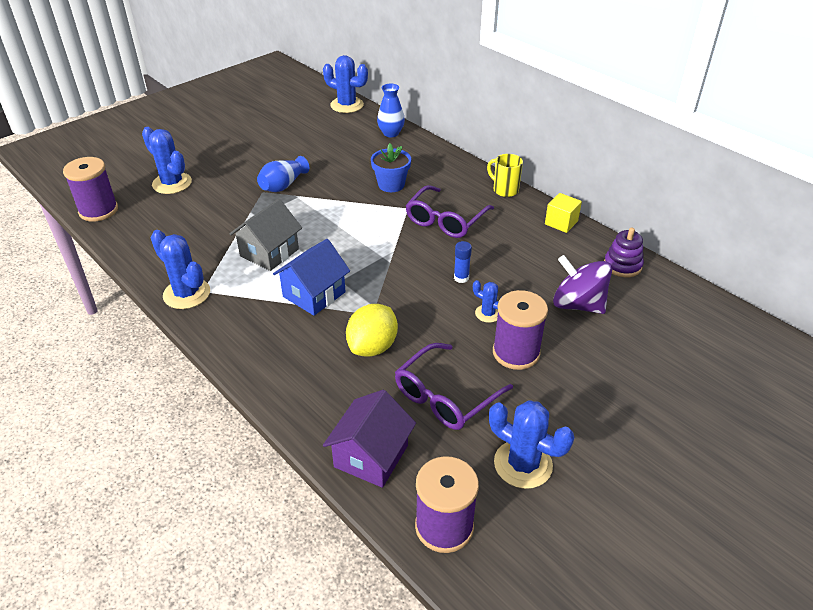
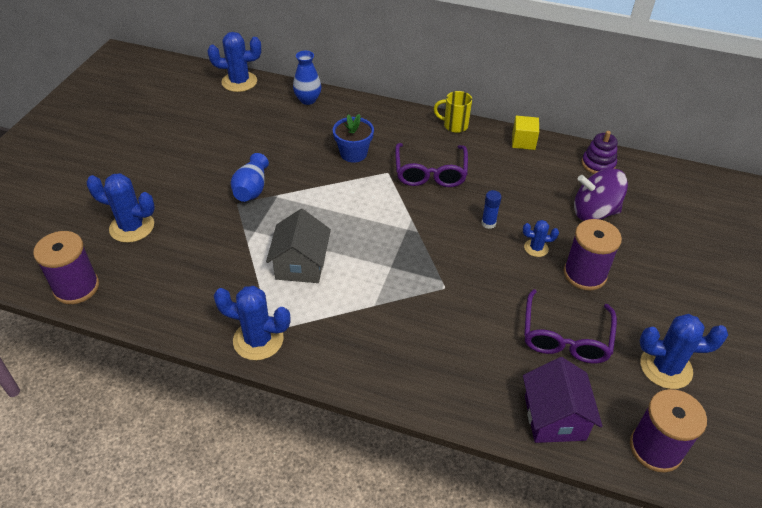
camera: 30 degrees left, 5 degrees up
blue house [273,239,350,316] -> none
yellow lemon [346,304,398,357] -> none

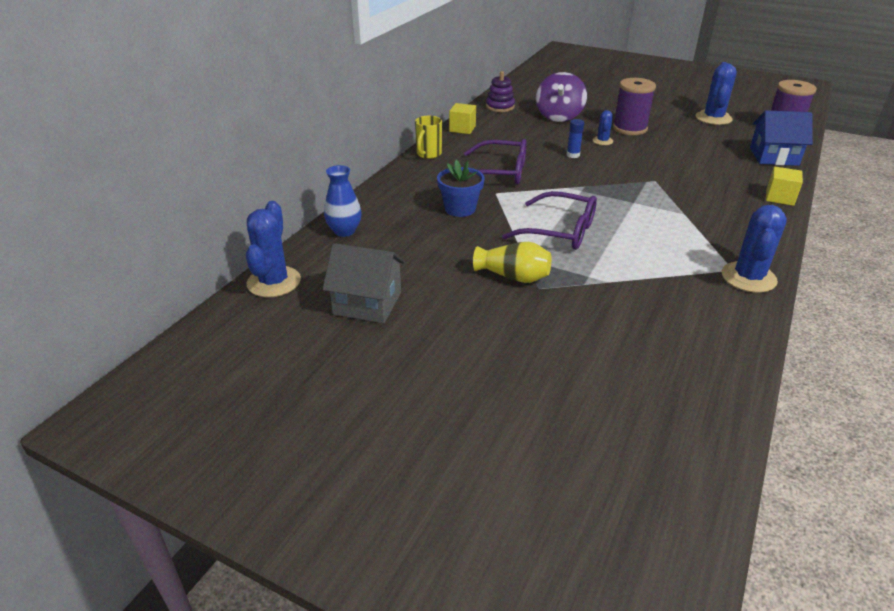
camera: 80 degrees left, 10 degrees down
purple spool [33,231,99,304] -> none
blue cactus [86,173,155,243] -> none
blue vase [231,153,269,202] -> yellow vase [473,242,551,283]
grey house [266,209,331,283] -> grey house moved to [323,243,405,323]
purple house [523,357,603,443] -> blue house [750,110,813,166]
purple glasses [524,289,617,364] -> purple glasses moved to [502,191,597,250]
none -> yellow cube [766,166,803,206]

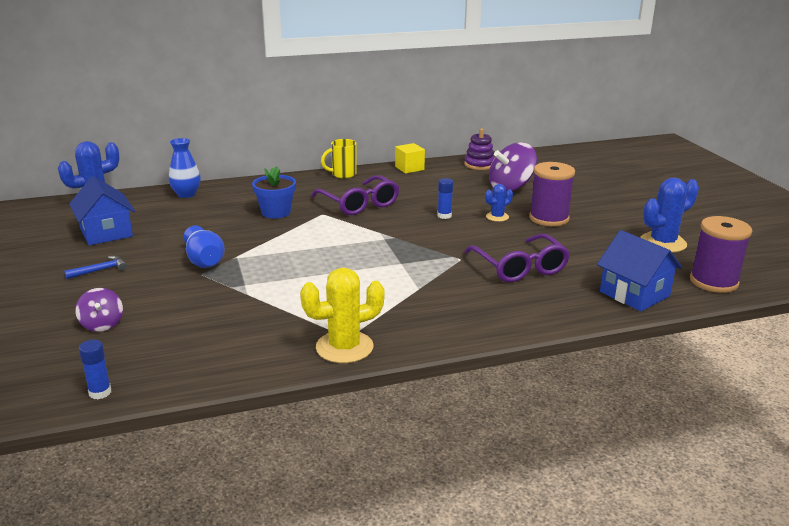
camera: 45 degrees right, 10 degrees down
grey house [323,243,405,323] -> blue house [69,176,135,245]
yellow vase [473,242,551,283] -> blue vase [184,226,225,268]
purple glasses [502,191,597,250] -> purple glasses moved to [464,234,570,282]
blue cactus [722,205,787,293] -> yellow cactus [300,268,385,363]
yellow cube [766,166,803,206] -> none
none -> blue hammer [64,256,127,279]
none -> purple spinning top [75,288,123,332]
none -> blue glue stick [79,340,111,399]

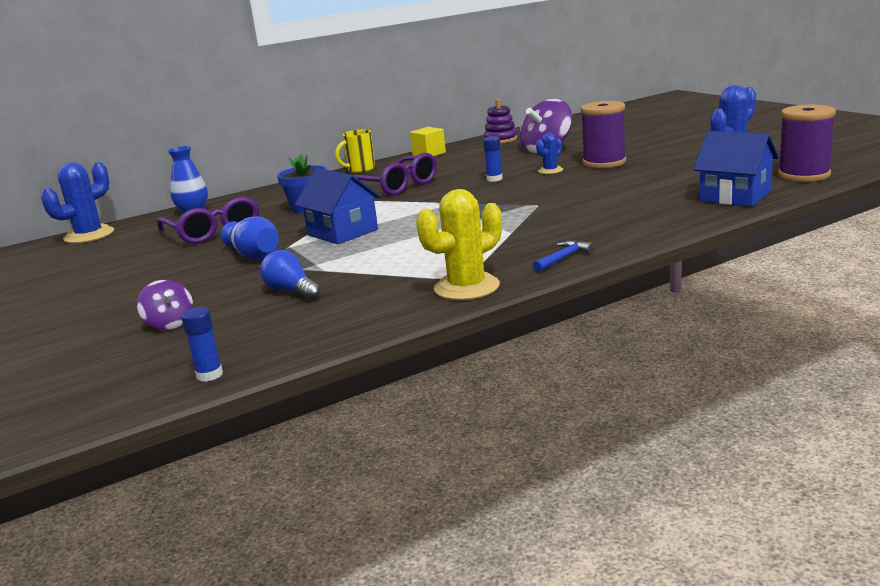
camera: 10 degrees left, 5 degrees down
blue hammer [64,256,127,279] -> blue hammer moved to [533,240,594,272]
blue house [69,176,135,245] -> blue house moved to [295,168,381,244]
purple glasses [464,234,570,282] -> purple glasses moved to [157,196,259,244]
none -> blue light bulb [260,250,321,300]

